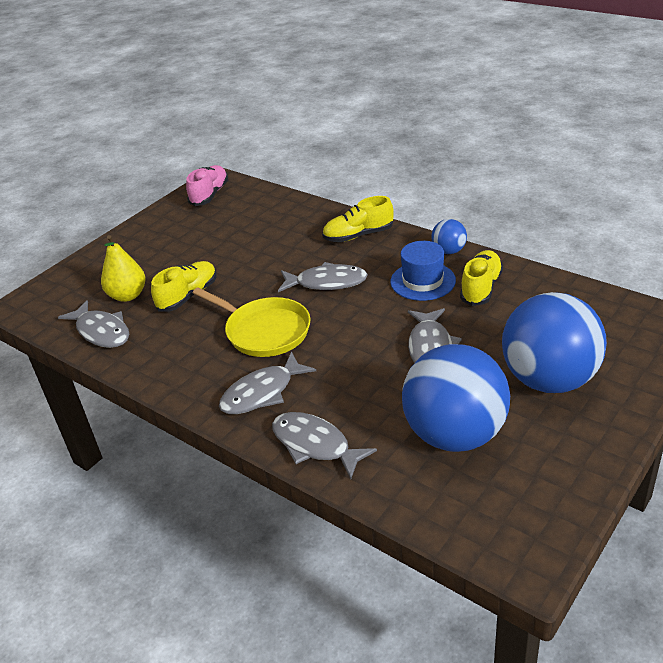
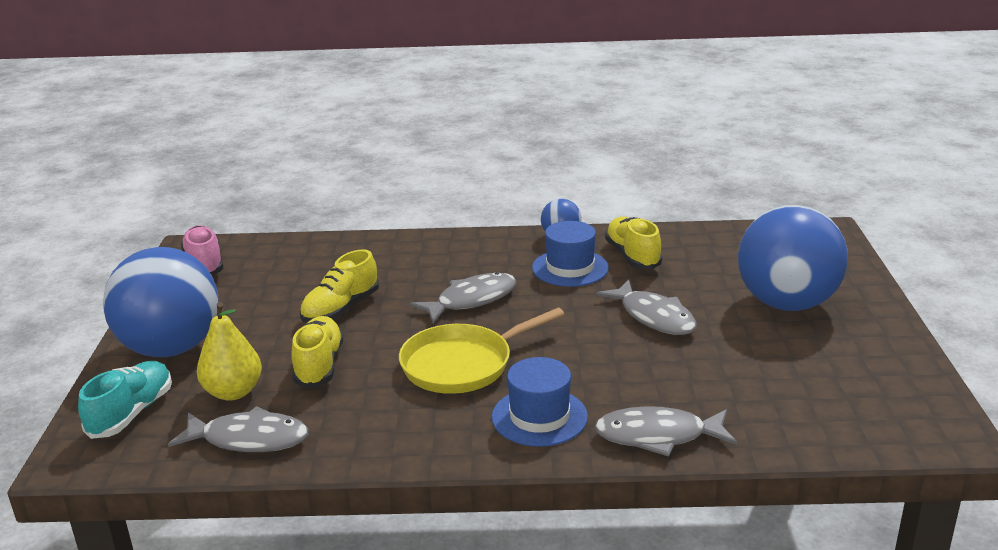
camera: 40 degrees left, 10 degrees down
yellow pan [193,287,310,357] -> yellow pan turned 150 degrees clockwise [399,308,564,394]
grey fish [219,351,316,414] -> blue hat [492,357,588,447]
yellow shoe [322,196,394,242] -> yellow shoe moved to [300,249,379,323]
blue ball [402,344,510,452] -> blue ball moved to [103,247,219,357]
none -> turquoise shoe [78,361,172,439]

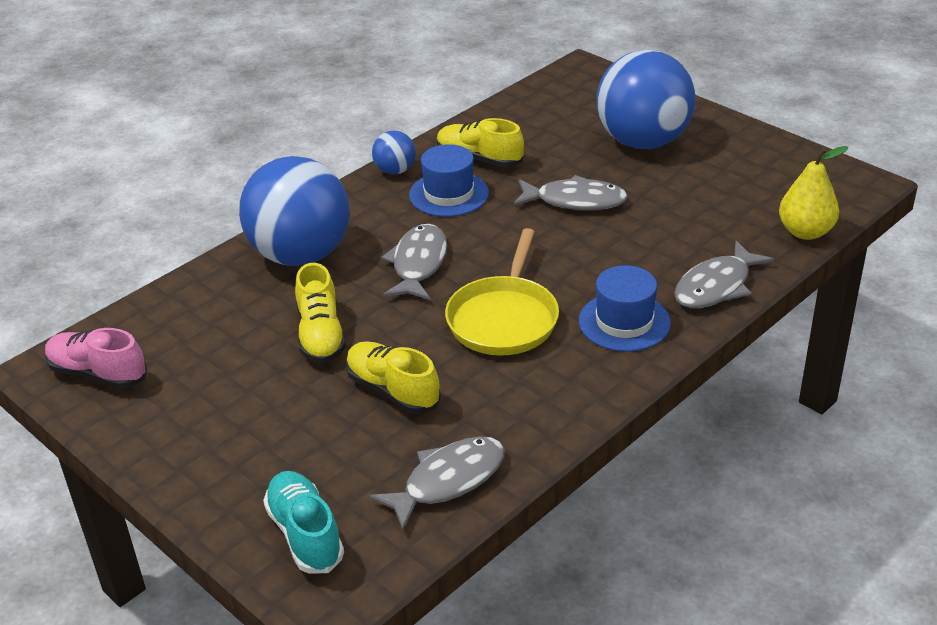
camera: 45 degrees left, 10 degrees up
blue ball [103,247,219,357] -> blue ball moved to [239,156,350,266]
yellow pear [197,302,262,401] -> yellow pear moved to [779,146,849,240]

